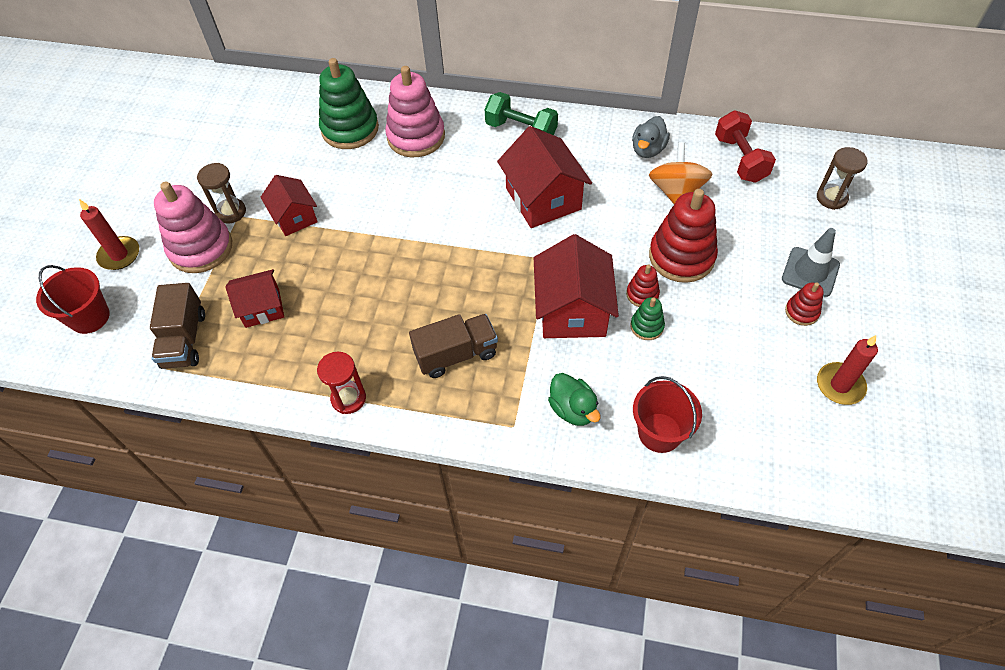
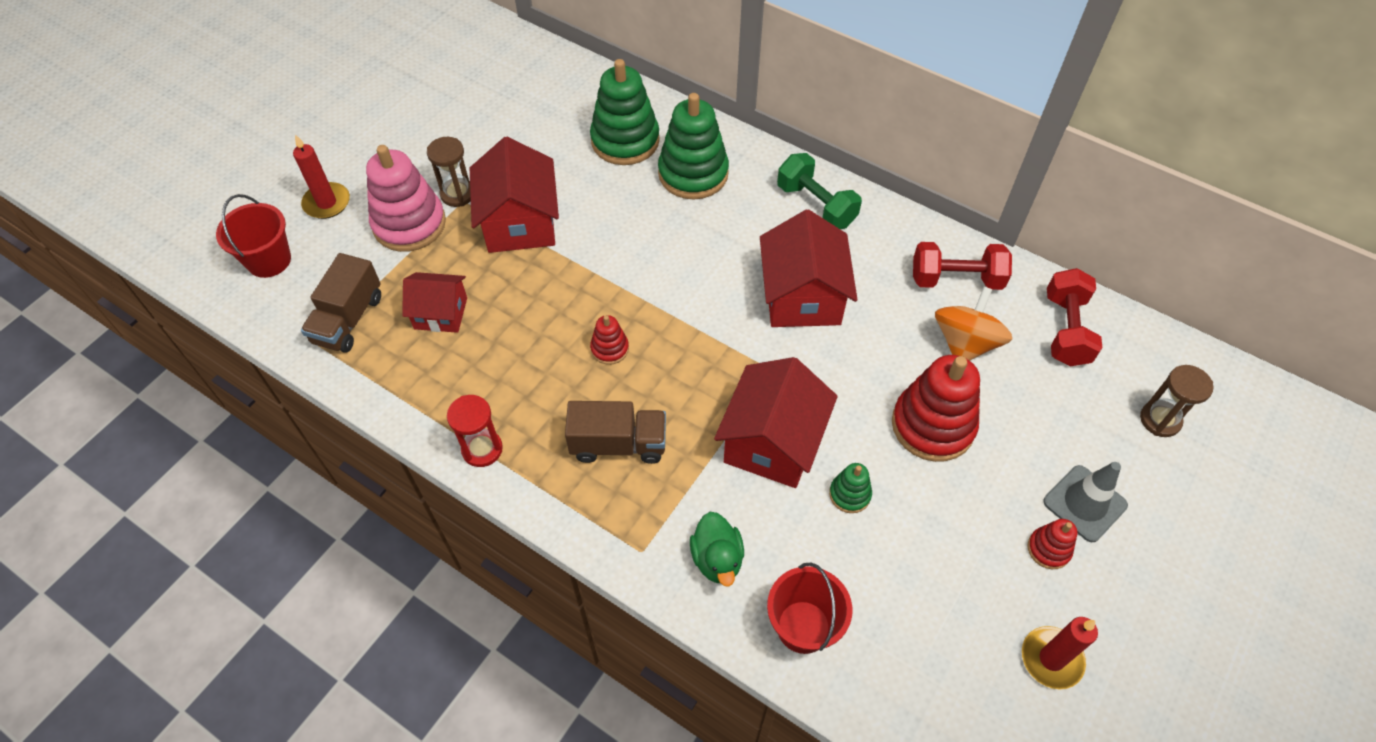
camera: 20 degrees right, 0 degrees up
red house [260,175,318,236] -> red house [470,137,559,253], size x1.62
pink stacking toy [385,66,445,157] -> green stacking toy [658,93,729,199]
red stacking toy [626,265,660,307] -> red stacking toy moved to [590,315,629,365]
grey duck [632,116,670,158] -> red dumbbell [913,242,1012,290]

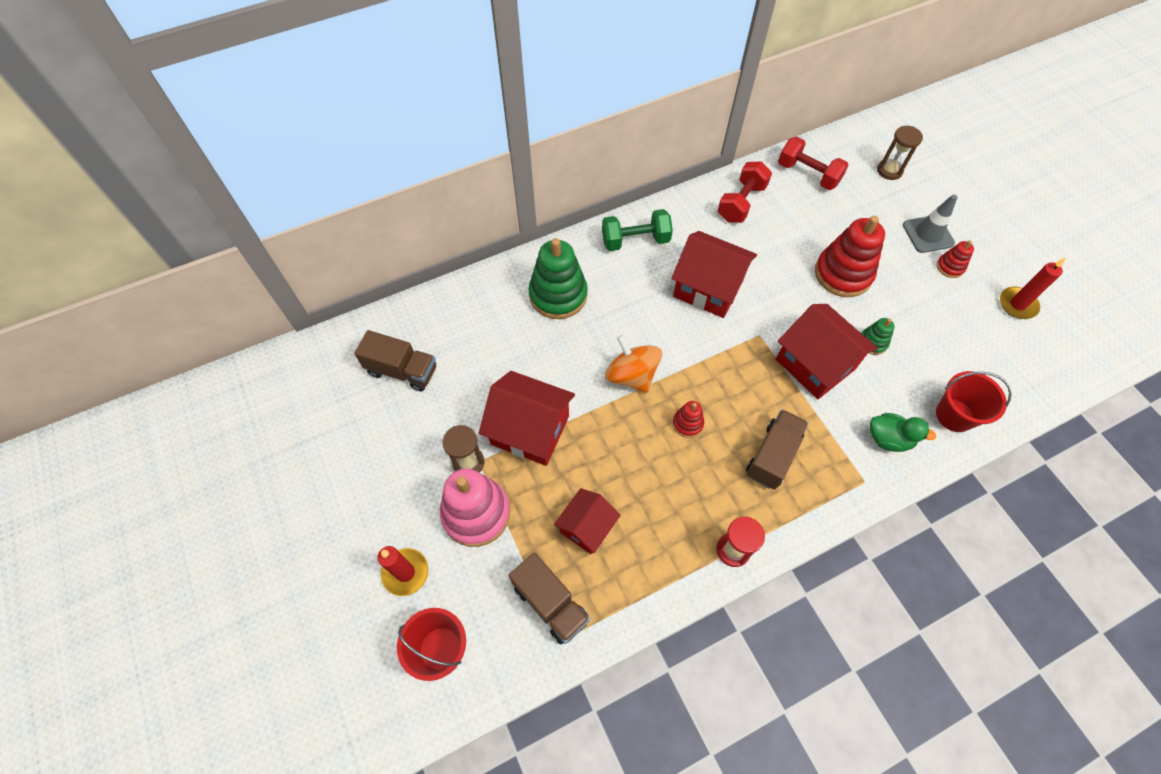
camera: 60 degrees left, 5 degrees up
green stacking toy [590,59,660,165] -> none
orange spinning top [935,287,1012,360] -> orange spinning top moved to [605,335,662,393]
none -> brown truck [354,330,436,391]

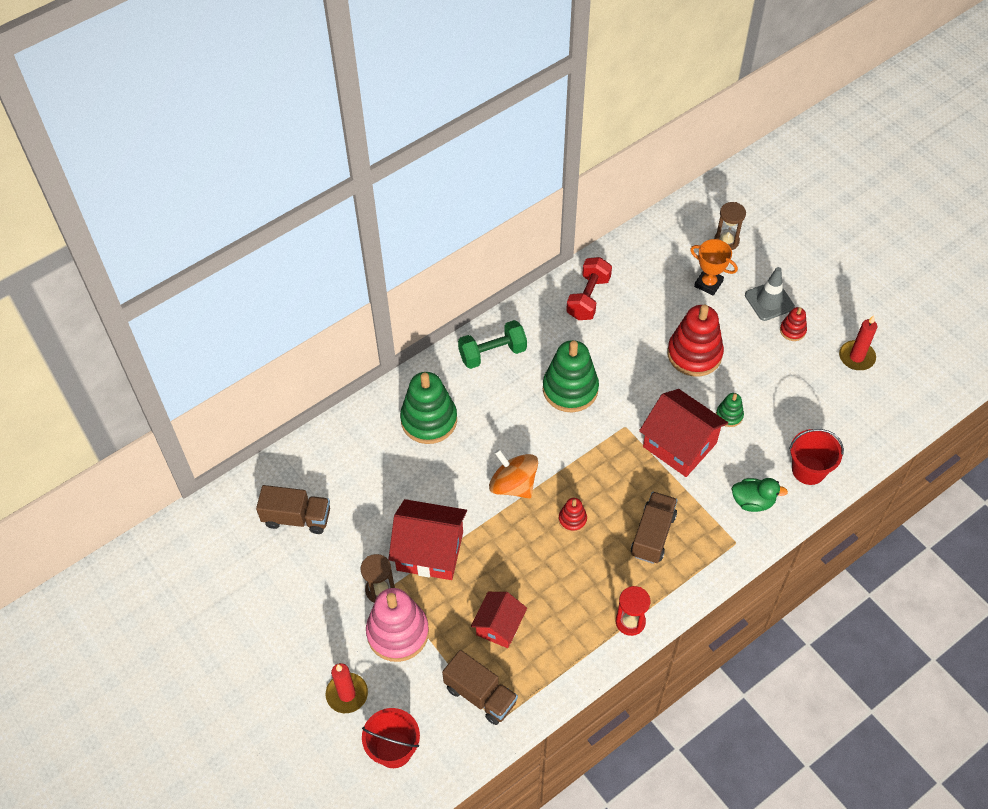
camera: 10 degrees left, 5 degrees down
red house [671,231,757,318] -> green stacking toy [543,340,599,412]
red dumbbell [778,137,849,190] -> none
none -> orange trophy [690,239,738,296]

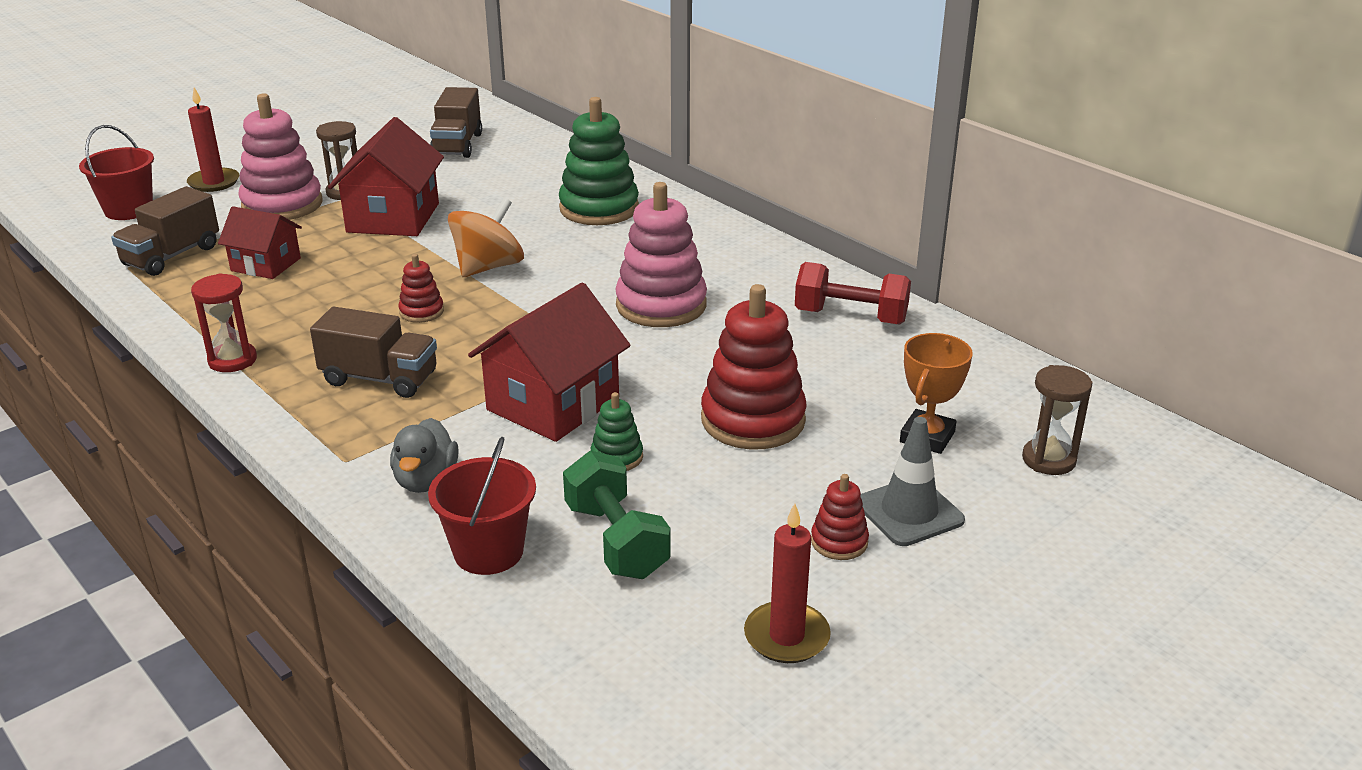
camera: 85 degrees right, 25 degrees down
green dumbbell [458,320,527,369] -> green dumbbell moved to [563,451,671,579]
green stacking toy [543,340,599,412] -> pink stacking toy [615,182,707,327]
green duck [732,478,788,512] -> grey duck [390,418,459,493]

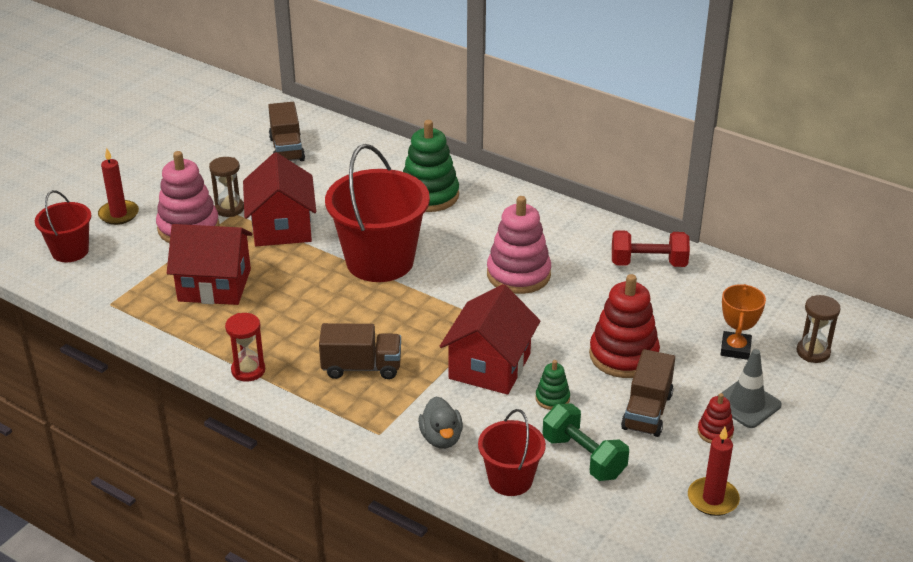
camera: 15 degrees left, 5 degrees up
brown truck [111,186,219,276] -> brown truck moved to [621,349,675,437]
red house [218,206,302,279] -> red house [167,224,253,305], size x1.62
red stacking toy [398,254,444,323] -> none
orange spinning top [448,198,524,277] -> red bucket [325,144,430,282]

